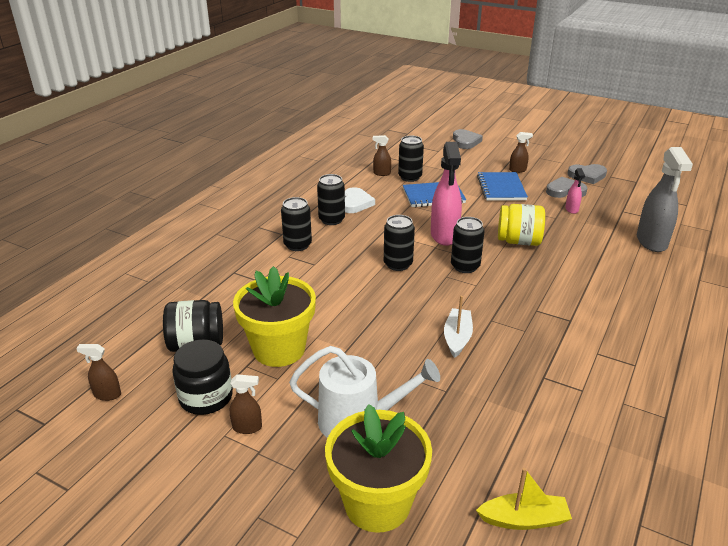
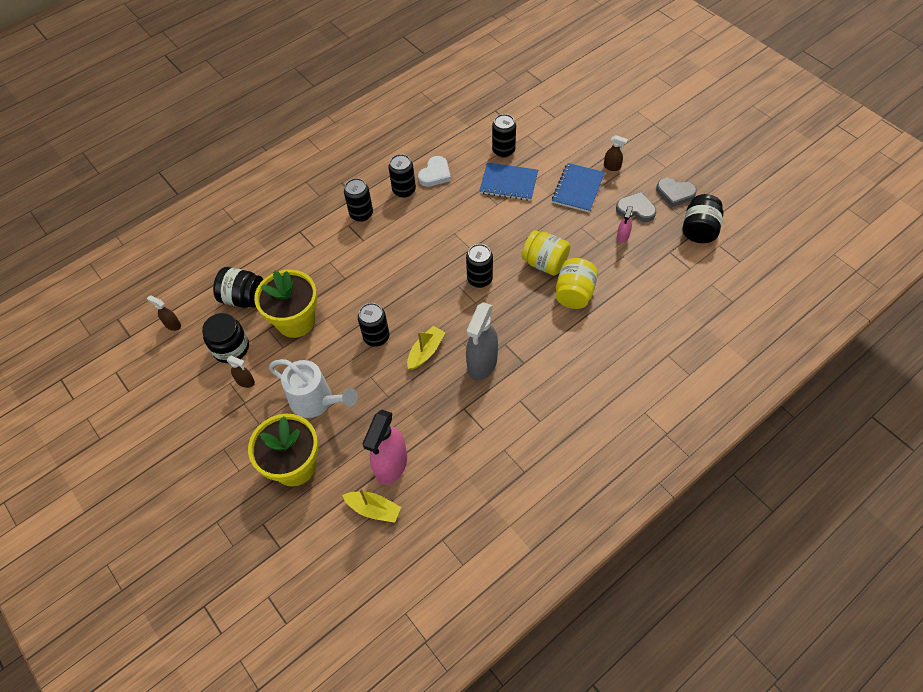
camera: 25 degrees right, 25 degrees up
brown spray bottle [372,135,391,176] -> none
black can [384,215,415,271] -> black can moved to [358,303,389,347]
pink spray bottle [431,142,462,246] -> pink spray bottle moved to [362,410,407,485]
white boat [444,296,473,358] -> yellow boat [407,326,446,370]
grey heart [453,129,483,149] -> none
grey spray bottle [637,147,693,252] -> grey spray bottle moved to [466,302,498,381]
none -> yellow jar [556,258,598,309]
none -> black jar [683,194,723,243]

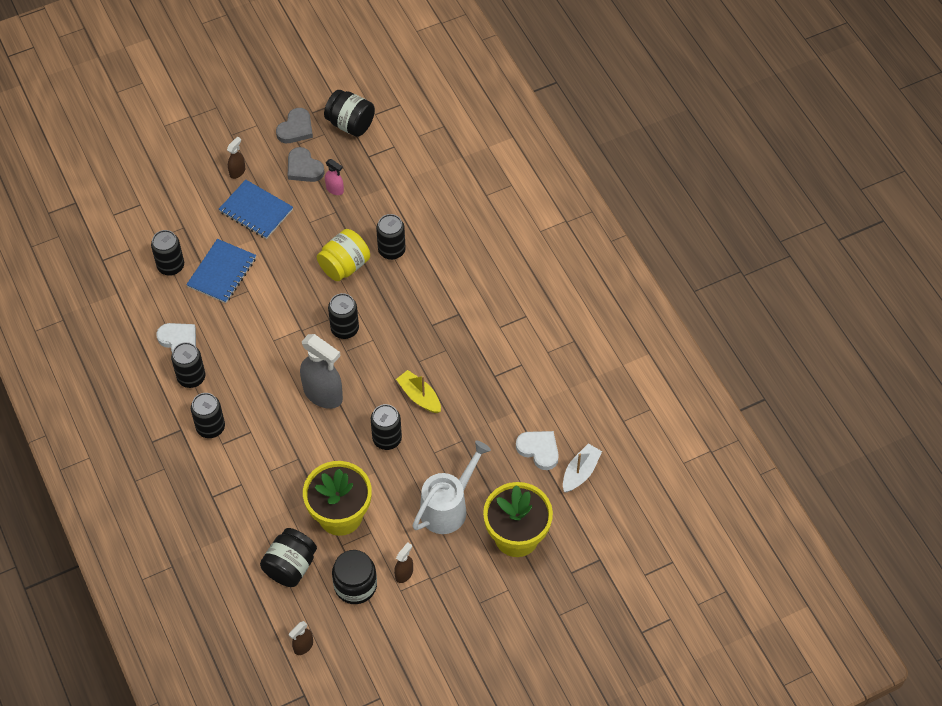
camera: 80 degrees left, 0 degrees up
yellow boat [342,489,401,523] -> white boat [563,444,602,493]
pink spray bottle [362,410,407,485] -> white heart [516,431,559,470]
grey spray bottle [466,302,498,381] -> grey spray bottle moved to [300,334,343,409]
yellow jar [556,258,598,309] -> black can [376,214,406,260]
grey heart [616,192,656,222] -> grey heart turned 75 degrees counterclockwise [288,147,325,182]

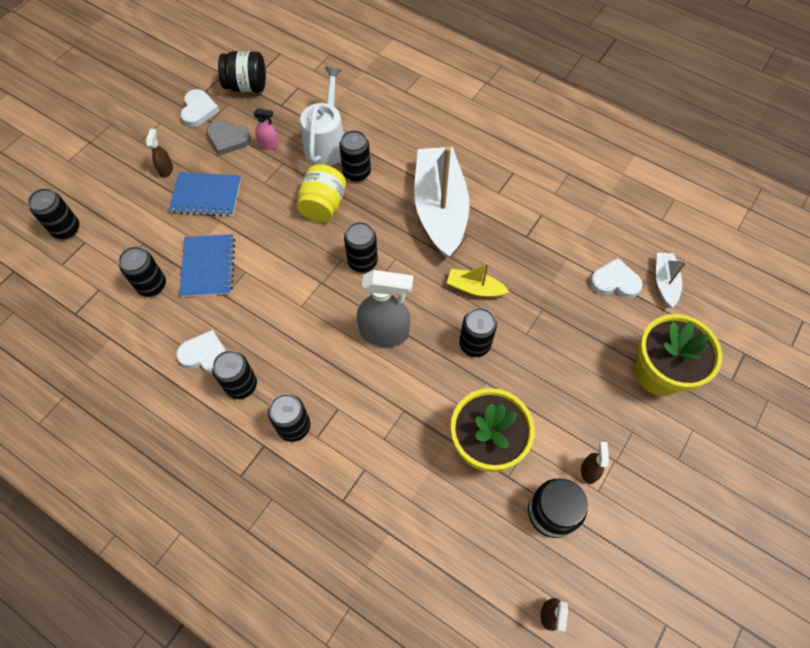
camera: 30 degrees left, 5 degrees up
black jar [260,528,317,587] -> none
grey heart [276,108,313,143] -> white heart [181,89,219,127]
white watering can [412,440,491,534] -> white watering can moved to [300,67,344,166]
none -> black can [28,188,79,239]
none -> white boat [414,146,469,258]

